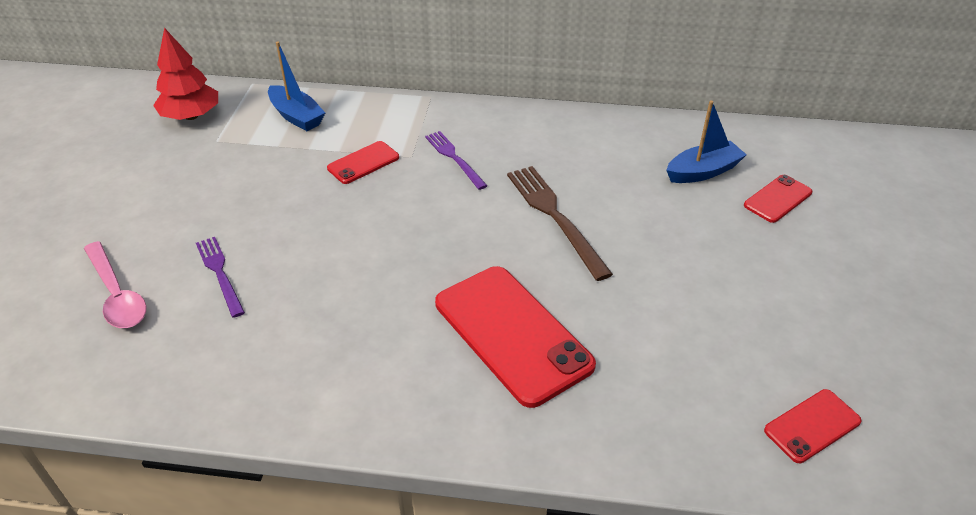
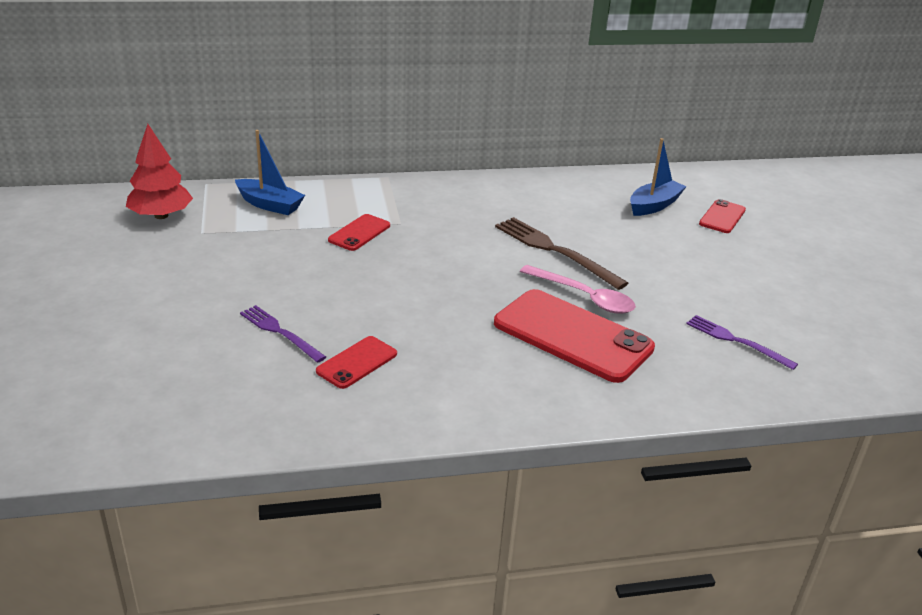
camera: 20 degrees left, 10 degrees down
pink spoon [84,241,147,328] -> pink spoon moved to [520,265,636,314]
purple fork [425,131,488,190] -> purple fork moved to [686,315,798,370]
red phone [764,389,861,463] -> red phone moved to [316,336,397,389]

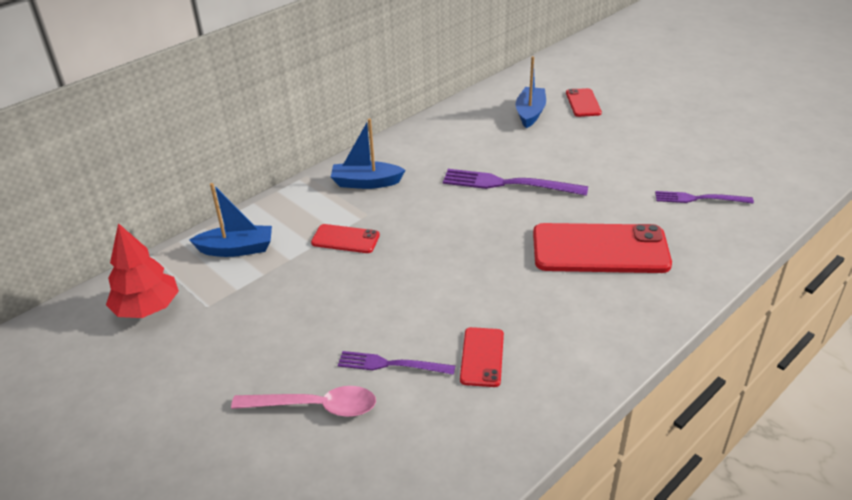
camera: 30 degrees left, 5 degrees up
red phone [328,214,390,251] -> red phone turned 75 degrees counterclockwise [311,224,380,253]
brown fork [495,217,628,290] -> purple fork [443,169,588,196]
pink spoon [520,265,636,314] -> pink spoon moved to [231,386,376,417]
none -> blue boat [331,118,405,189]

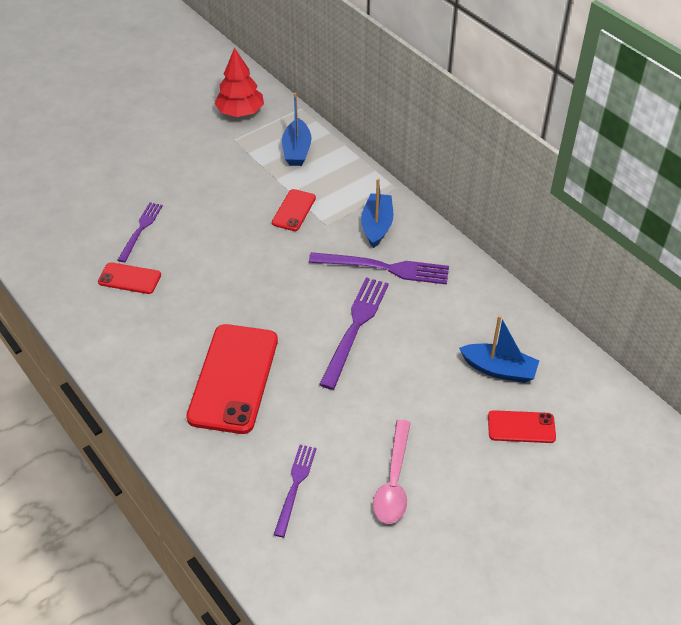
camera: 95 degrees right, 10 degrees up
pink spoon [231,386,376,417] -> pink spoon moved to [373,420,411,524]
none -> purple fork [309,252,449,285]

